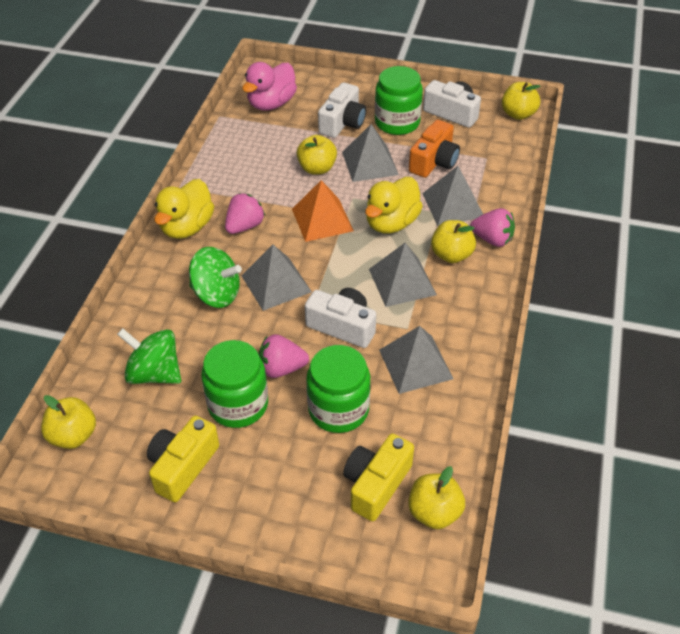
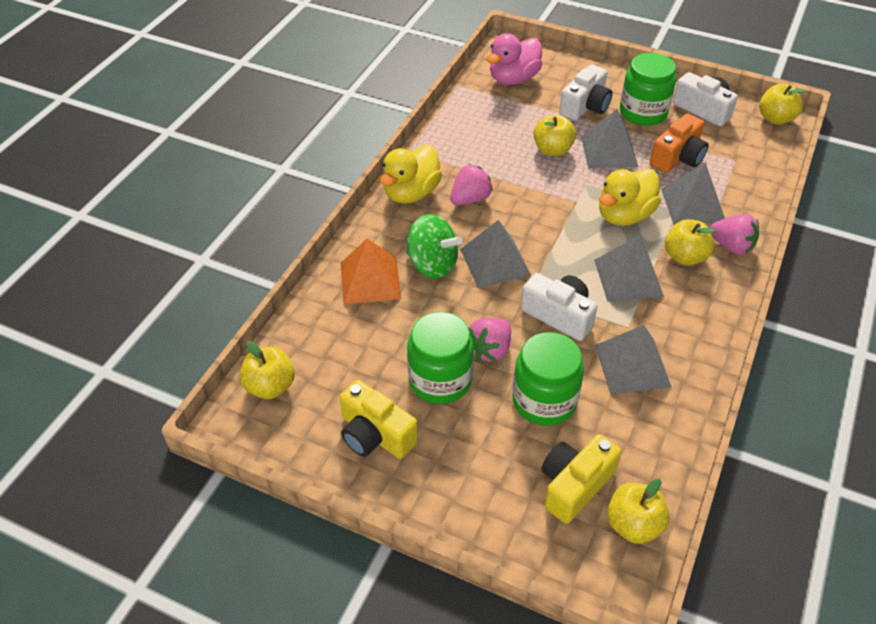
camera: 10 degrees right, 0 degrees up
green spinning top [117,328,181,384] -> none
yellow camera [147,416,219,502] -> yellow camera turned 90 degrees counterclockwise [340,380,418,459]
pink strawberry [259,334,309,378] -> pink strawberry turned 60 degrees counterclockwise [469,317,511,362]
orange pyramid [292,180,354,242] -> orange pyramid moved to [341,239,402,304]

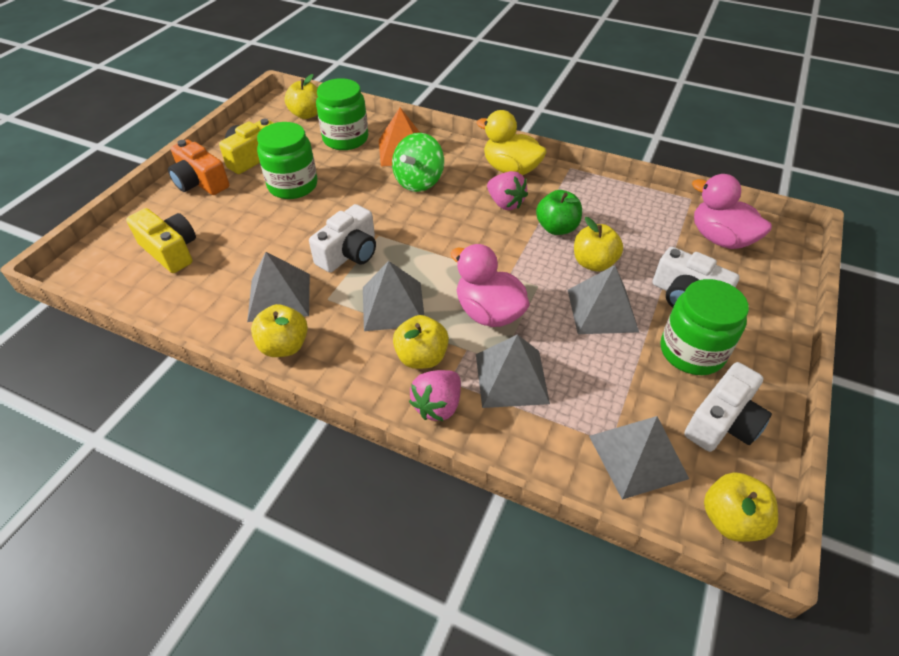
camera: 90 degrees right, 0 degrees up
grey pyramid [460,220,531,288] -> grey pyramid moved to [589,416,689,500]
pink strawberry [469,317,511,362] -> none
green jar [512,332,584,426] -> green jar moved to [316,78,368,150]
yellow duck [599,168,661,226] -> pink duck [451,244,530,327]
yellow apple [607,479,670,544] -> yellow apple moved to [251,304,308,357]
orange camera [650,113,708,173] -> orange camera moved to [168,139,229,195]
none -> green apple [536,190,582,235]

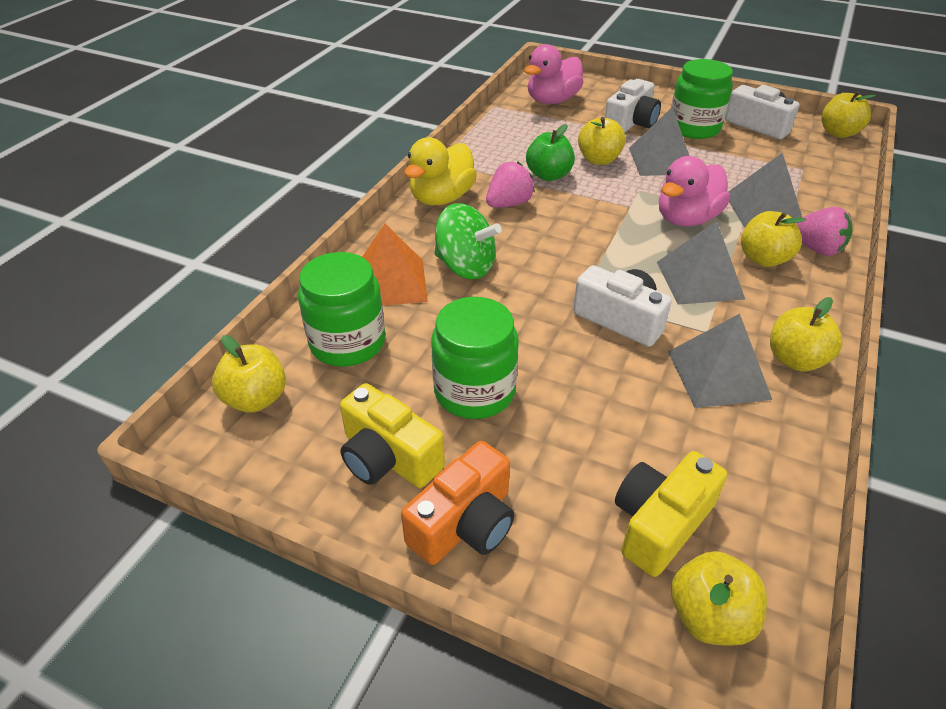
camera: 90 degrees left, 5 degrees down
grey pyramid [589,416,689,500] -> none
none -> yellow apple [671,551,767,646]

